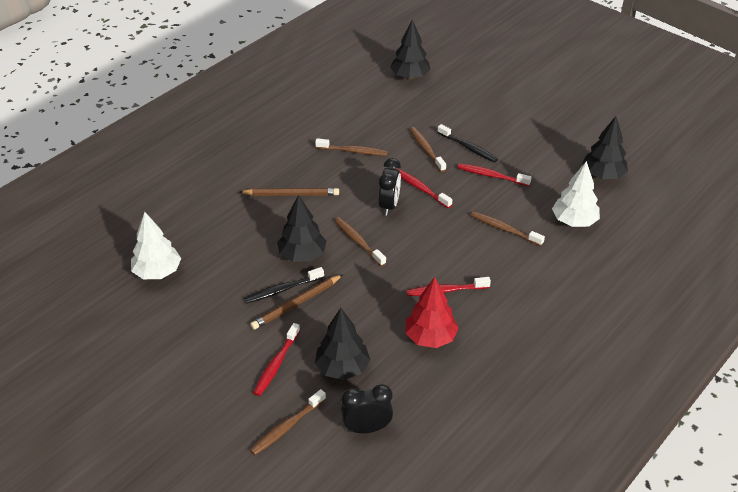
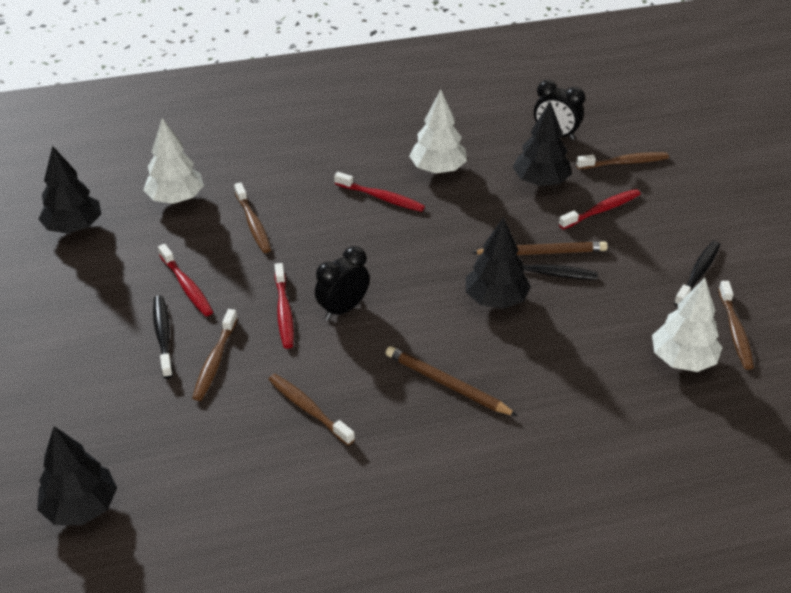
camera: 145 degrees left, 0 degrees up
brown toothbrush [334,217,386,266] -> brown toothbrush moved to [718,281,754,370]
red tree [405,277,459,348] -> white tree [409,90,467,173]
none -> black toothbrush [674,241,720,307]

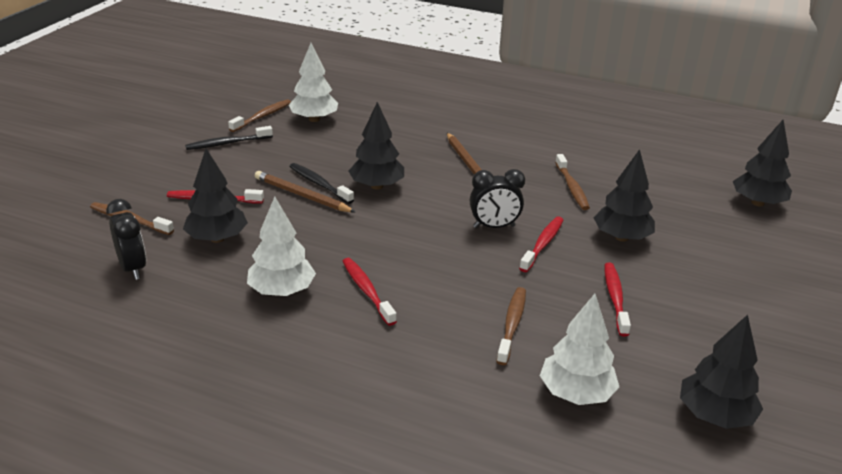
camera: 145 degrees left, 10 degrees down
black toothbrush [153,295,173,379] -> none
brown toothbrush [192,309,238,401] -> black tree [594,149,655,242]

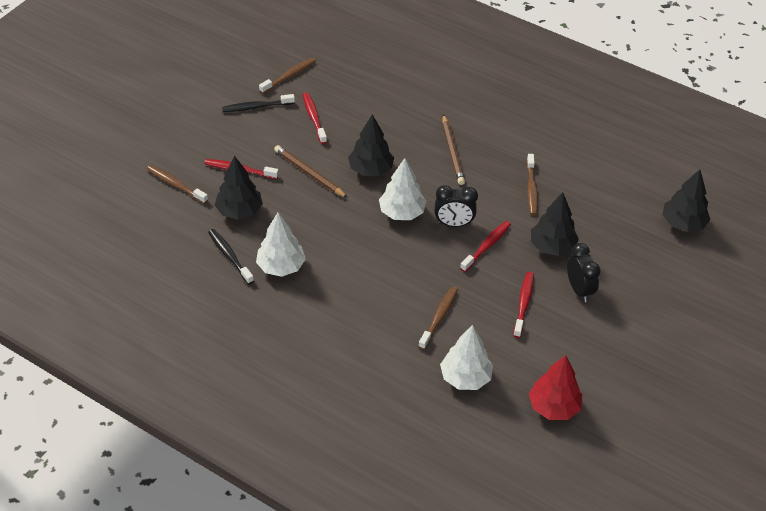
camera: 10 degrees right, 15 degrees up
black clock [106,199,146,280] -> black clock moved to [567,243,601,302]
white tree [289,43,338,122] -> white tree moved to [379,158,426,220]
black toothbrush [289,163,354,204] -> black toothbrush moved to [208,229,254,284]
red toothbrush [342,258,397,326] -> red toothbrush moved to [303,92,327,144]
black tree [680,315,763,429] -> red tree [529,355,582,420]

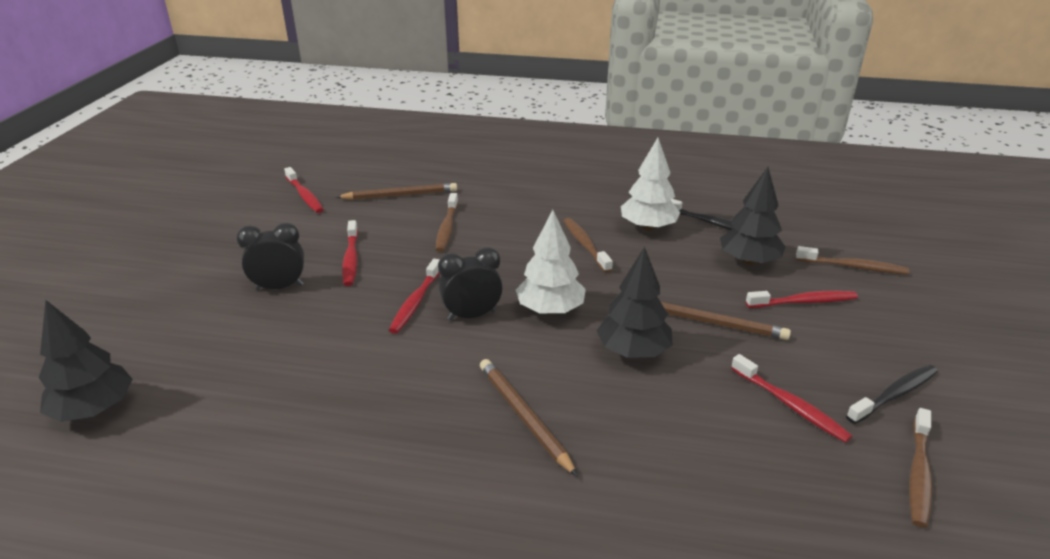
camera: 160 degrees right, 15 degrees down
white tree [440,325,493,390] -> brown pencil [336,183,457,200]
brown toothbrush [527,154,538,215] -> brown toothbrush moved to [564,218,613,273]
red tree [529,355,582,420] -> red toothbrush [284,167,324,213]
black tree [531,193,579,256] -> none
black clock [567,243,601,302] -> black clock turned 120 degrees clockwise [236,222,305,290]

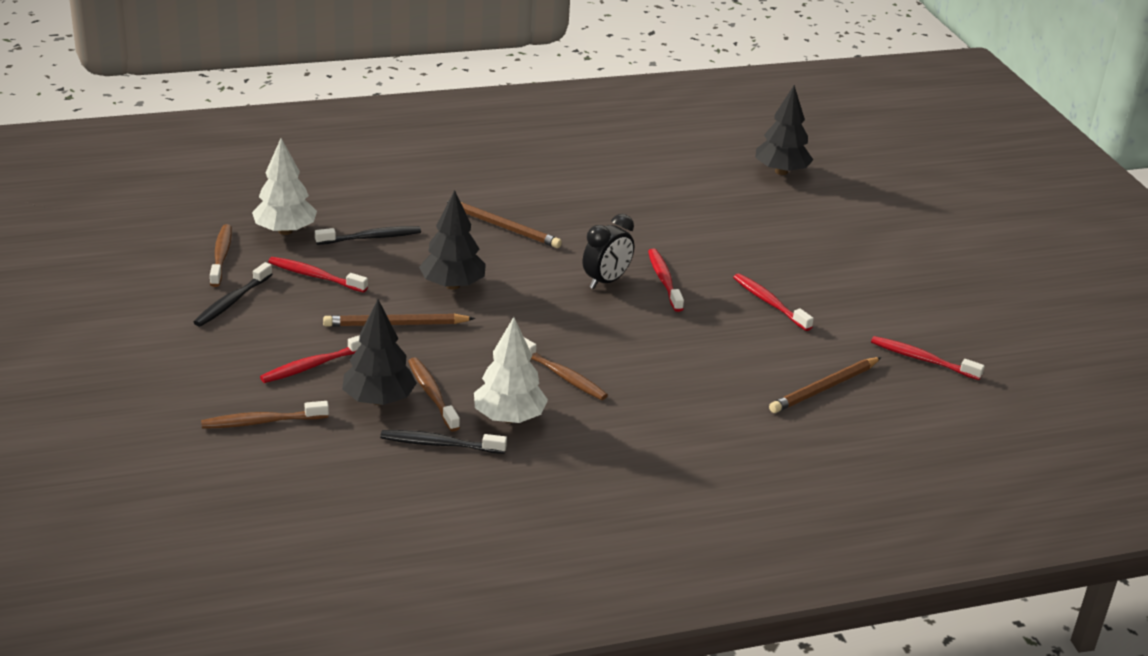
camera: 150 degrees right, 0 degrees up
black clock [236,222,305,290] -> none
brown toothbrush [436,193,458,252] -> brown toothbrush moved to [408,357,460,432]
white tree [516,210,586,315] -> white tree moved to [252,138,317,235]
none -> black toothbrush [315,226,421,245]

